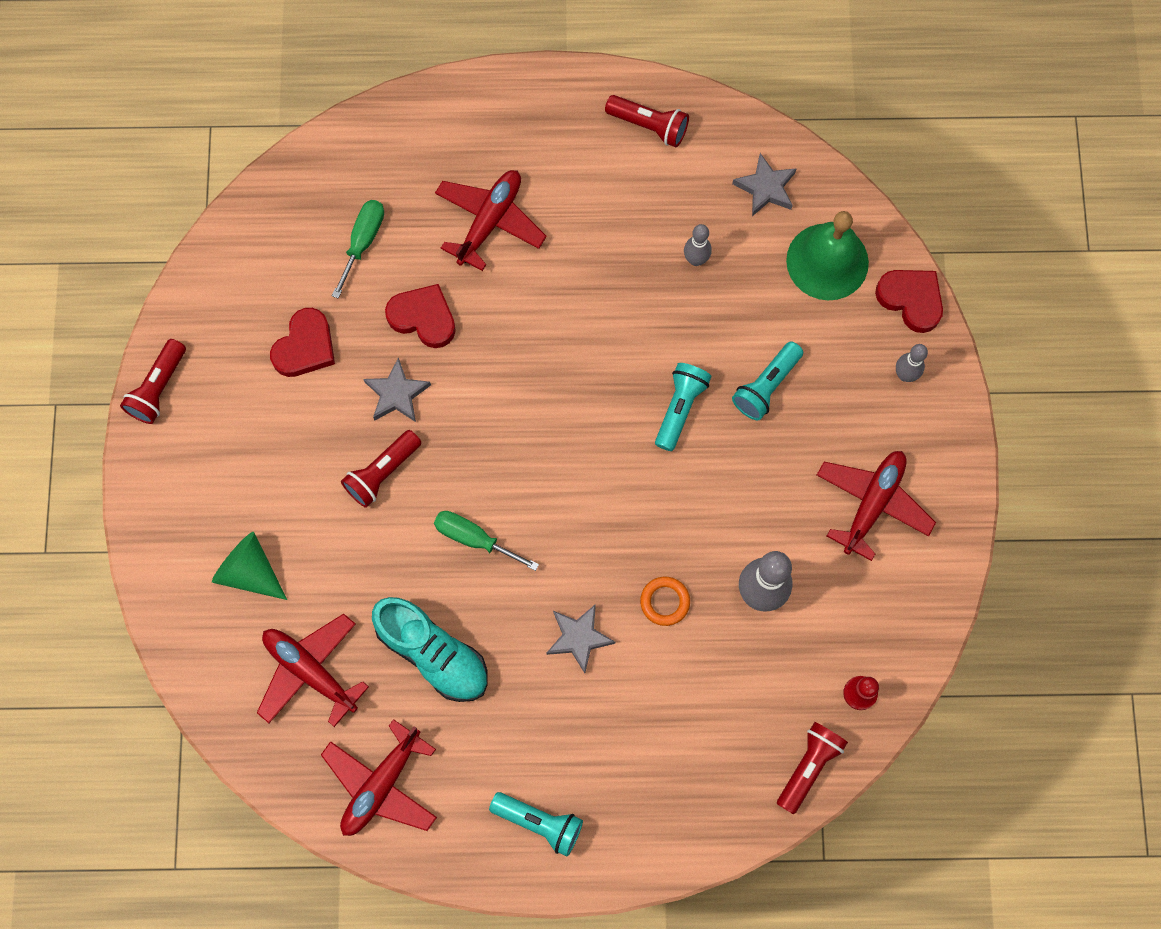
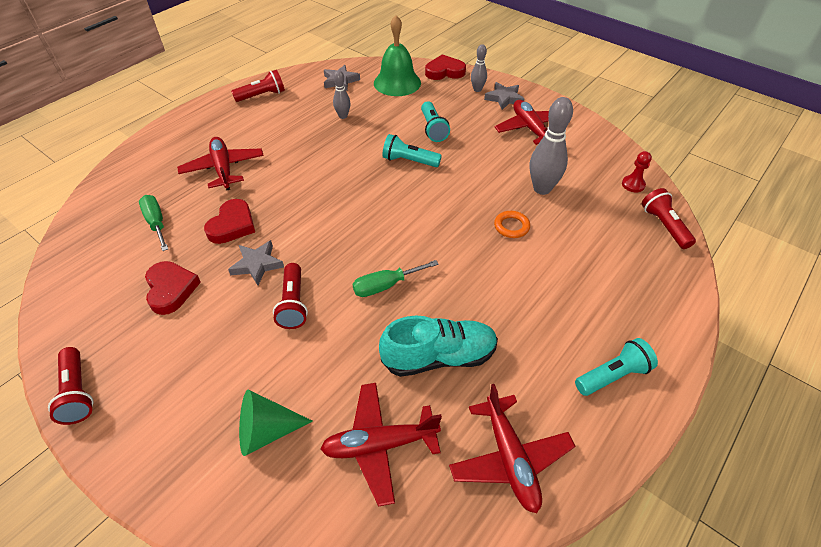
camera: 50 degrees left, 25 degrees down
red heart [385,284,456,348] -> red heart turned 135 degrees clockwise [204,199,255,244]
grey star [546,604,615,673] -> grey star moved to [484,82,524,110]
turquoise flashlight [655,363,711,451] -> turquoise flashlight turned 45 degrees counterclockwise [382,134,442,167]

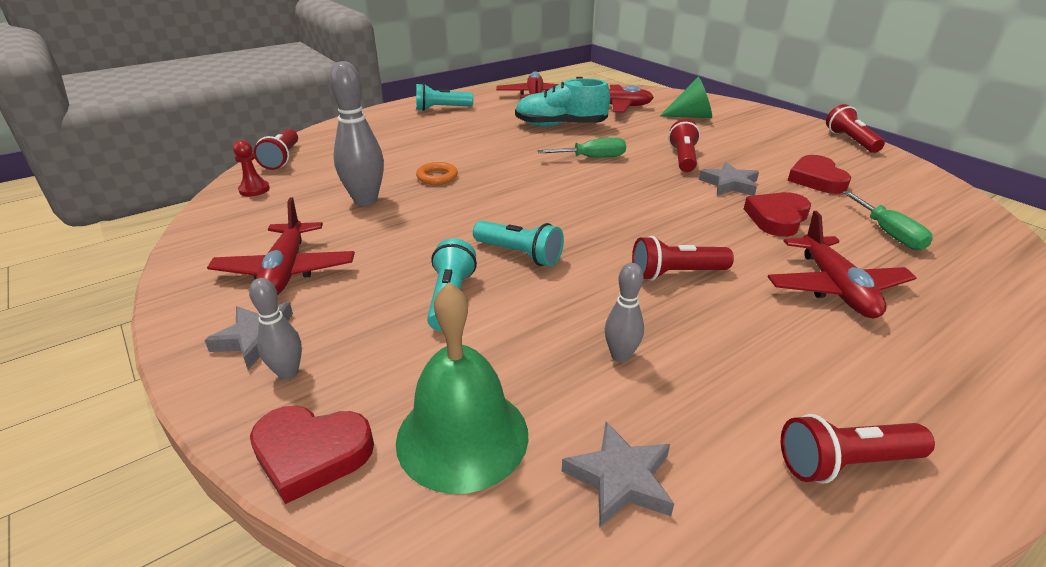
camera: 165 degrees left, 15 degrees down
none -> red flashlight [632,236,734,281]

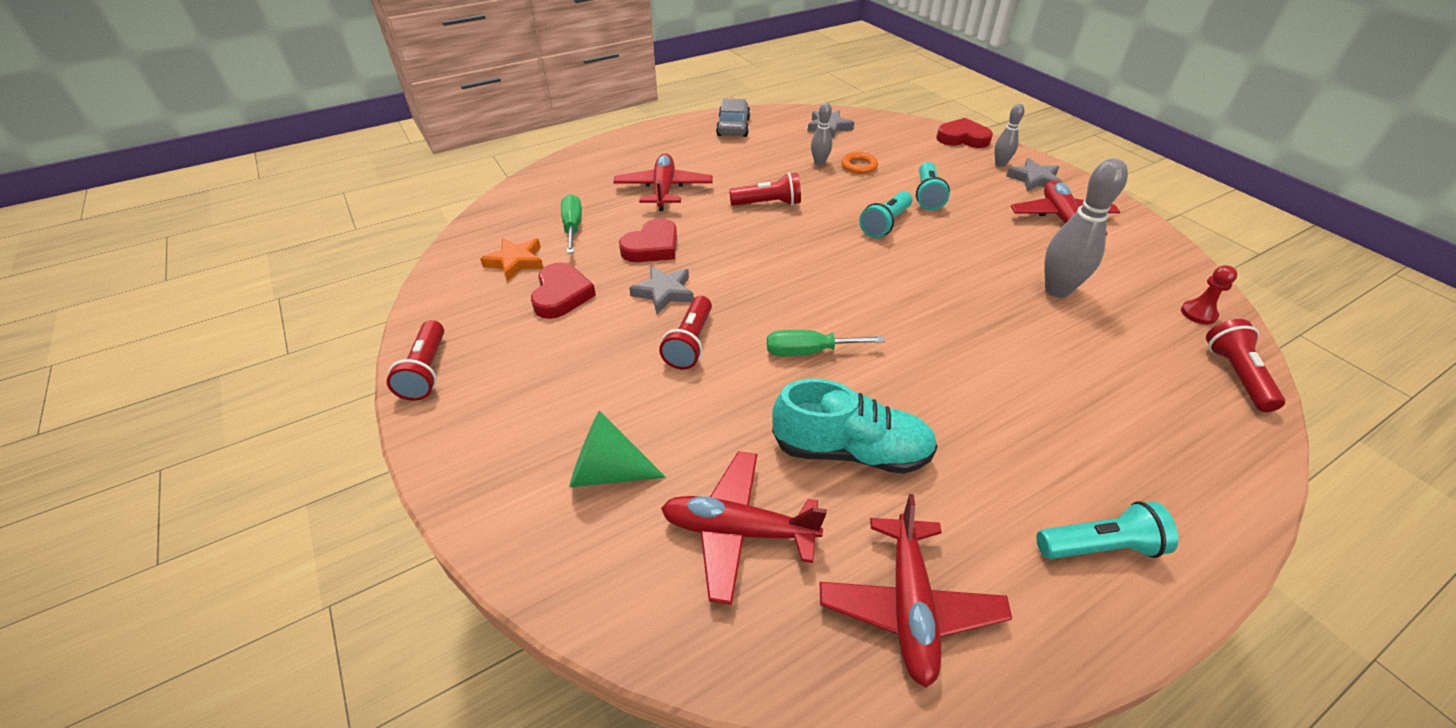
camera: 175 degrees left, 10 degrees up
green bell [396,283,528,494] -> none
orange ring [416,162,458,185] -> orange ring moved to [841,152,878,174]
turquoise flashlight [473,221,564,266] -> turquoise flashlight turned 90 degrees counterclockwise [859,191,913,238]
red flashlight [781,414,935,484] -> grey car [716,99,750,137]
none -> orange star [480,238,543,282]

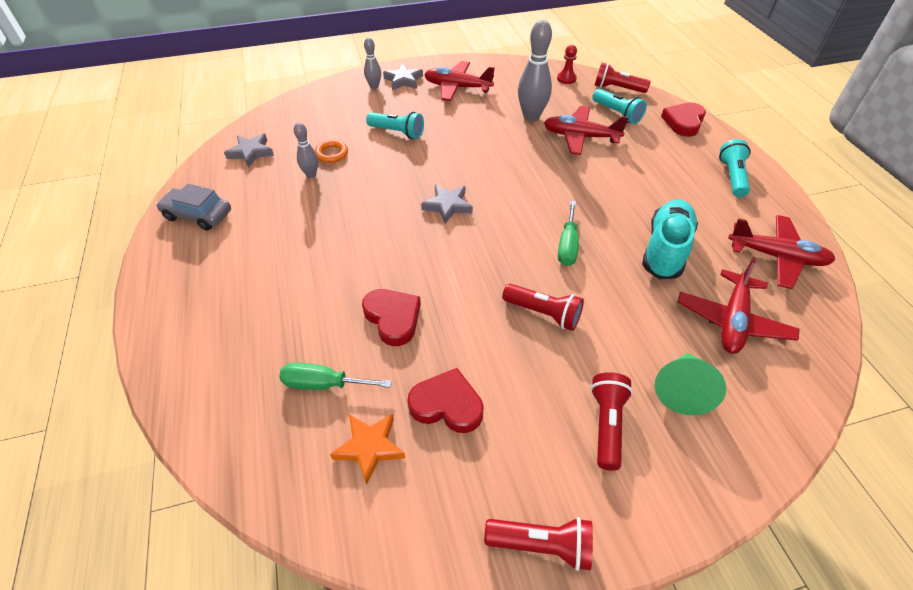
camera: 75 degrees left, 5 degrees up
red plane [613,153,713,211] -> red plane moved to [544,106,629,155]
grey star [629,266,694,314] -> grey star moved to [421,185,473,224]
red flashlight [729,172,801,206] -> red flashlight moved to [590,372,633,471]
turquoise flashlight [859,191,913,238] -> turquoise flashlight moved to [592,89,647,124]
red heart [936,118,993,148] -> red heart moved to [661,102,706,137]

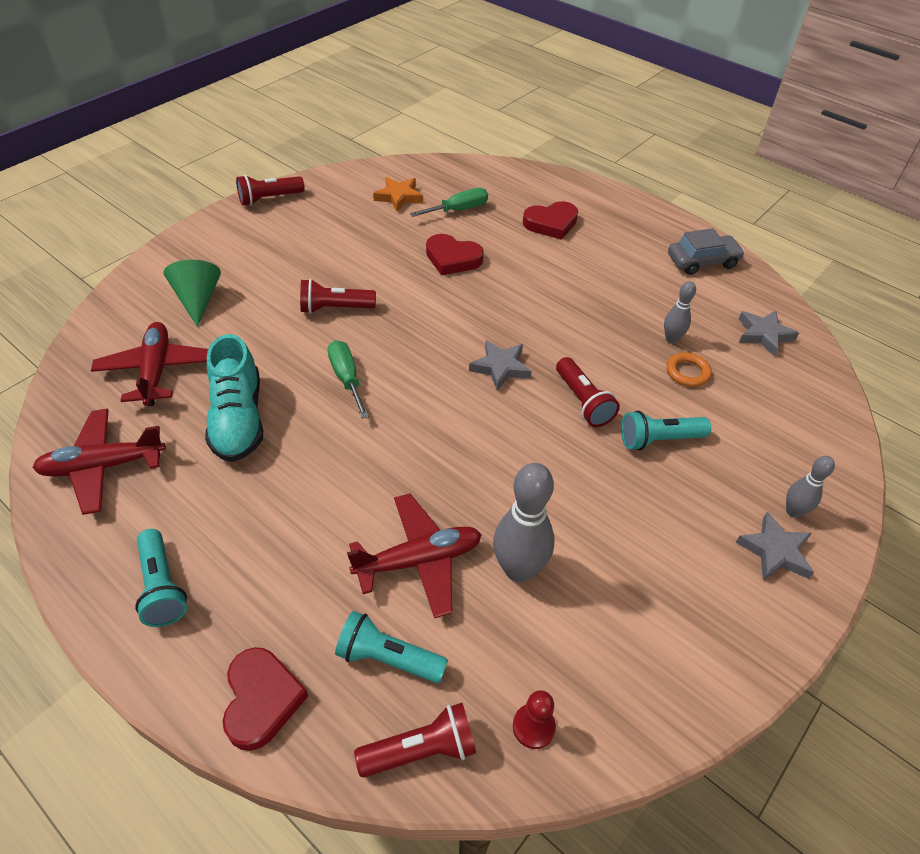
camera: 145 degrees right, 0 degrees up
red heart [407,368,484,433] -> red heart moved to [523,201,578,240]
red plane [424,61,495,101] -> none
red flashlight [590,372,633,471] -> red flashlight moved to [556,357,620,427]

